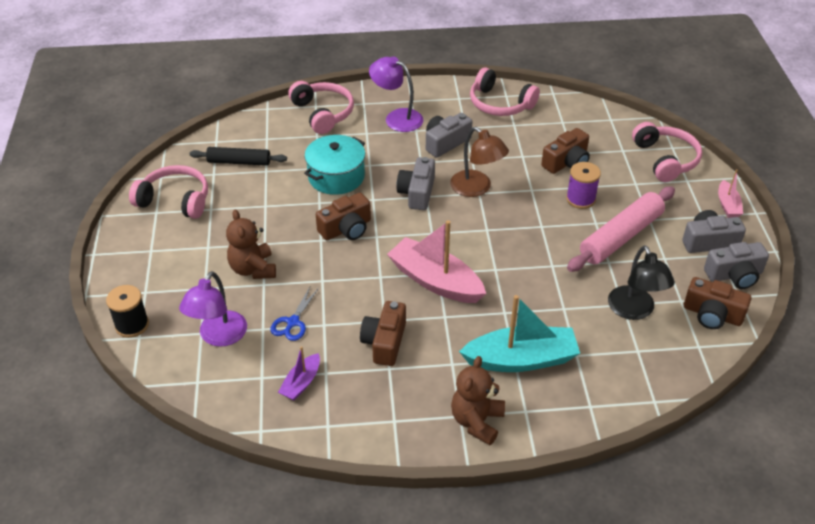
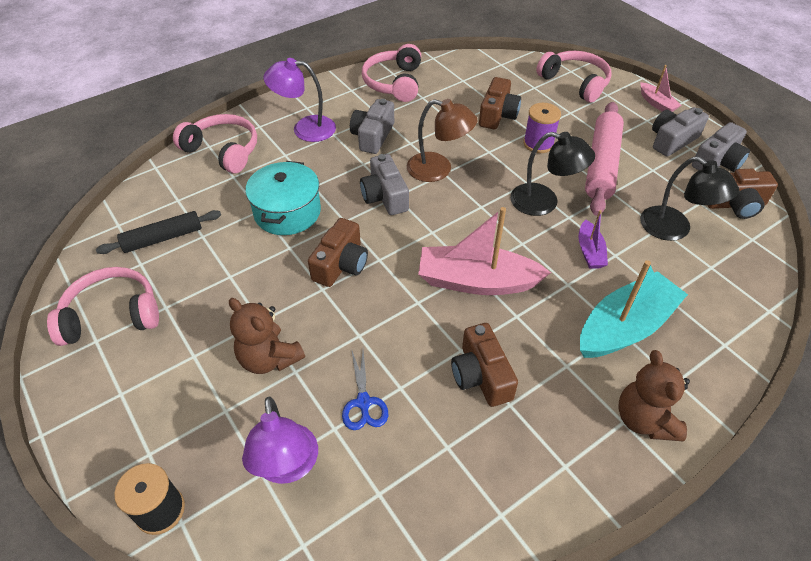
camera: 30 degrees left, 5 degrees up
purple boat [278,346,320,400] -> purple boat moved to [579,210,608,269]
pink headphones [470,67,540,116] -> pink headphones turned 90 degrees clockwise [362,44,421,102]
none -> black lamp [510,132,595,216]

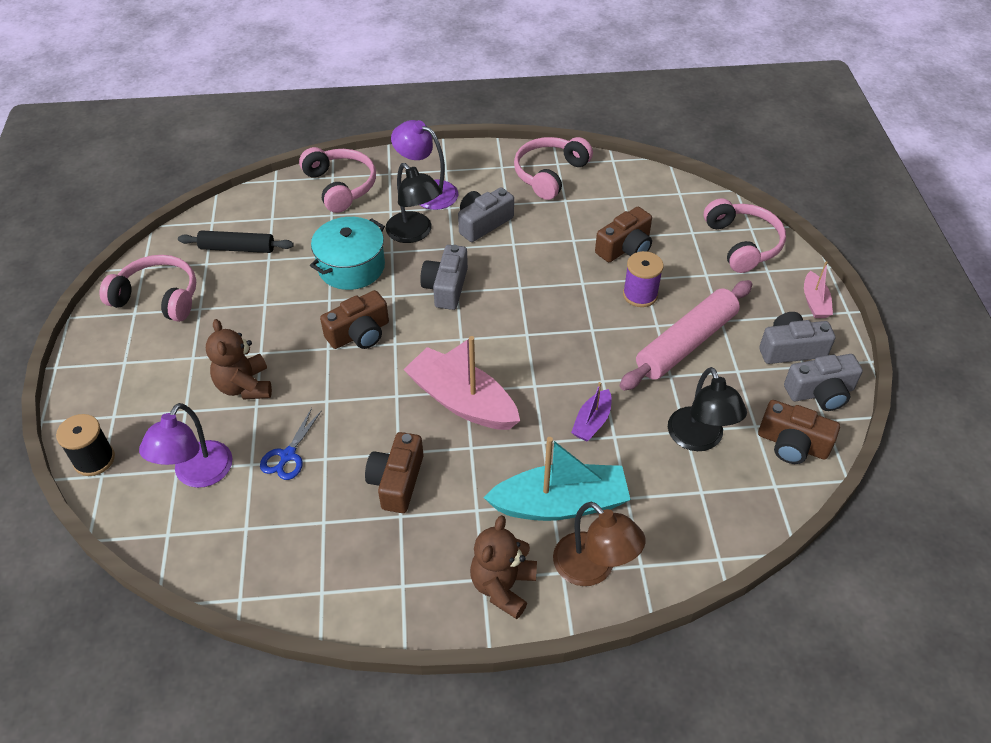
camera: 30 degrees right, 0 degrees up
brown lamp [407,99,478,182] -> brown lamp moved to [553,502,646,586]
black lamp [510,132,595,216] -> black lamp moved to [386,163,442,243]

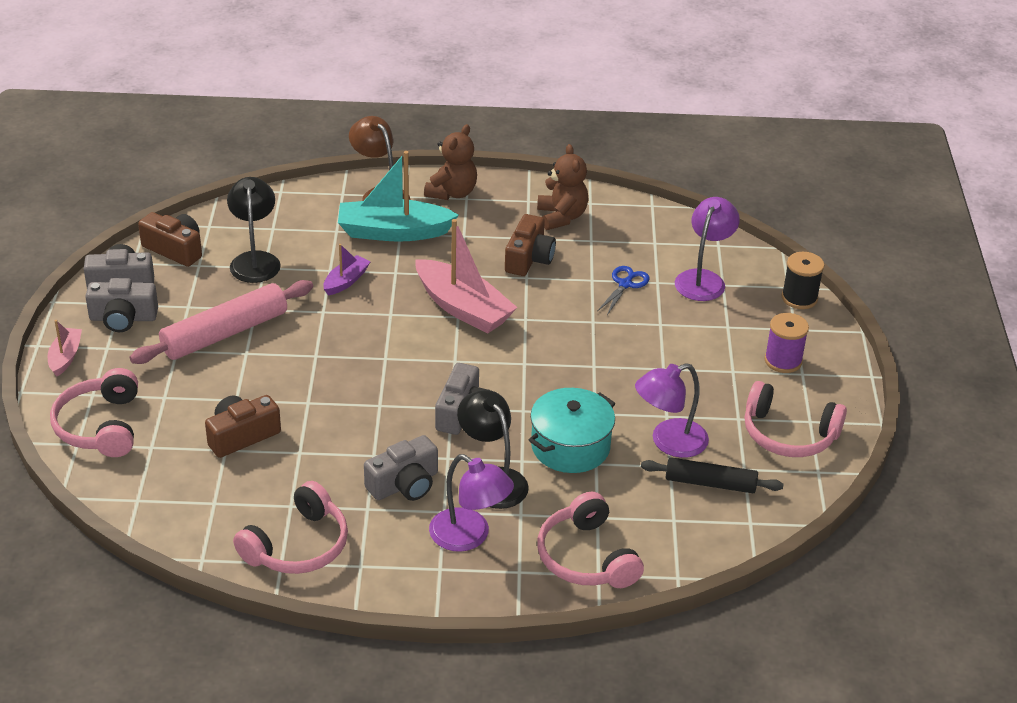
camera: 175 degrees left, 10 degrees down
brown teddy bear [206,319,272,400] -> brown teddy bear moved to [537,144,588,230]
brown camera [320,290,389,349] -> none
purple spool [623,251,664,307] -> purple spool moved to [764,313,809,373]
none -> purple lamp [635,363,709,458]

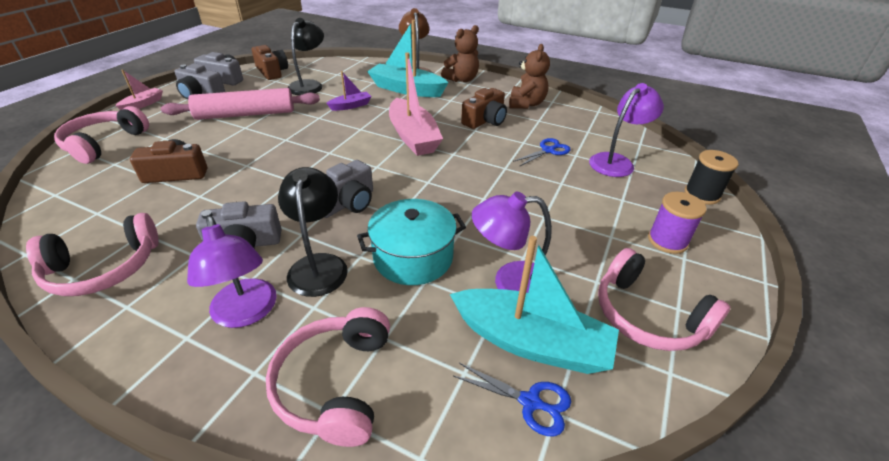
camera: 25 degrees right, 0 degrees up
black rolling pin [641,457,784,493] -> turquoise boat [450,236,619,374]
none -> blue scissors [454,363,571,436]

